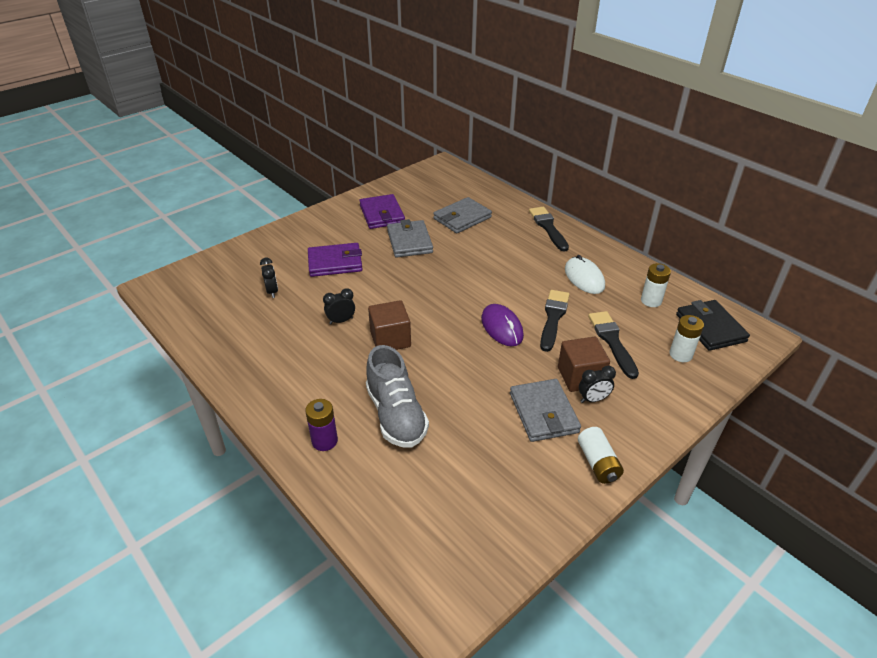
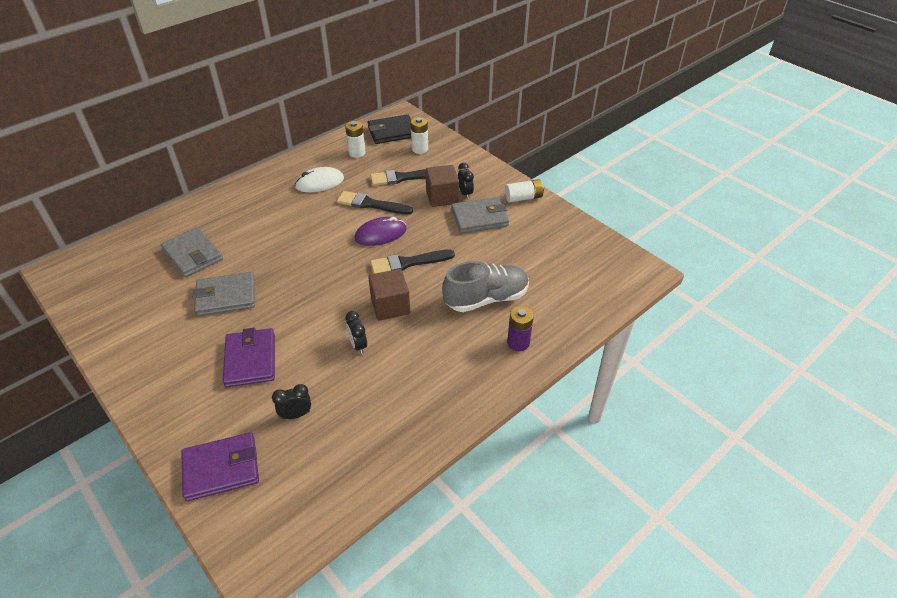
camera: 90 degrees left, 5 degrees up
purple wallet [359,194,405,229] -> purple wallet moved to [181,432,259,501]
black brush [529,207,569,251] -> black brush moved to [370,250,455,274]

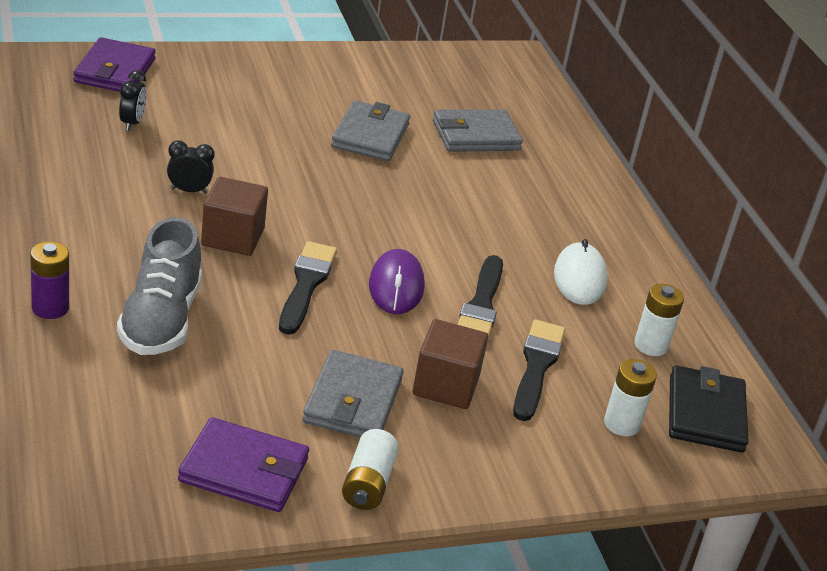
camera: 110 degrees right, 10 degrees down
purple wallet [223,328,275,387] -> purple wallet moved to [178,417,309,512]
black brush [337,191,413,215] -> black brush turned 150 degrees clockwise [458,255,503,342]
black clock [458,163,474,199] -> none

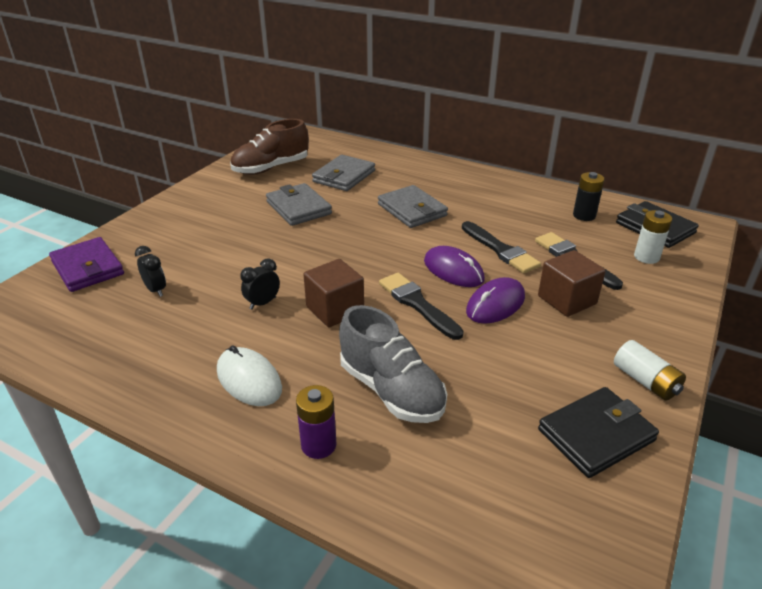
camera: 40 degrees left, 0 degrees up
purple wallet [178,417,309,512] -> black wallet [538,387,659,478]
grey wallet [302,350,404,438] -> grey wallet moved to [378,185,448,228]
white mouse [554,239,607,305] -> white mouse moved to [217,346,282,406]
white battery [634,284,684,356] -> black battery [573,172,605,221]
none -> brown shoe [230,119,309,175]
none -> purple mouse [466,277,525,324]

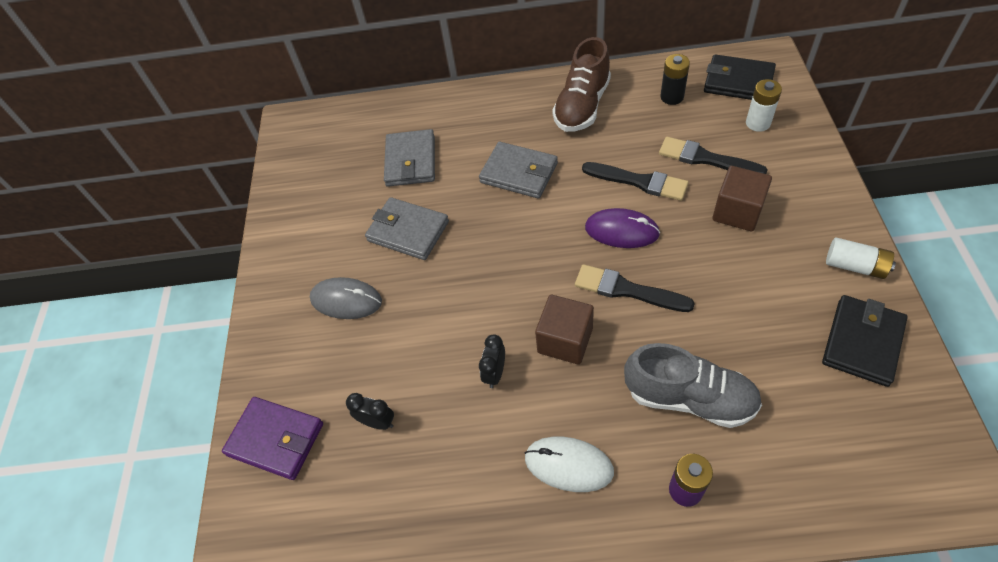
camera: 25 degrees left, 20 degrees up
brown shoe [230,119,309,175] -> brown shoe moved to [552,37,611,132]
purple mouse [466,277,525,324] -> none
none -> grey mouse [310,277,382,319]

